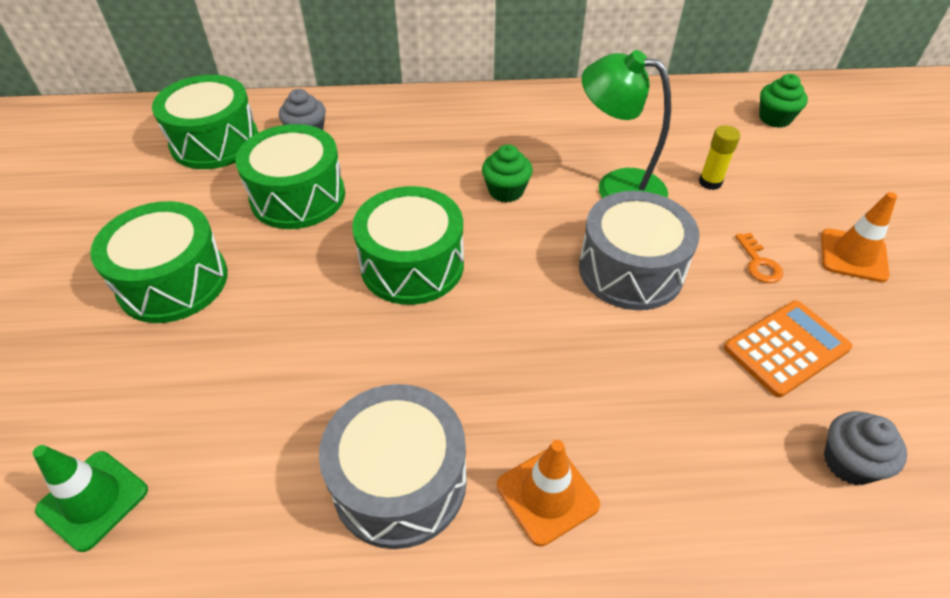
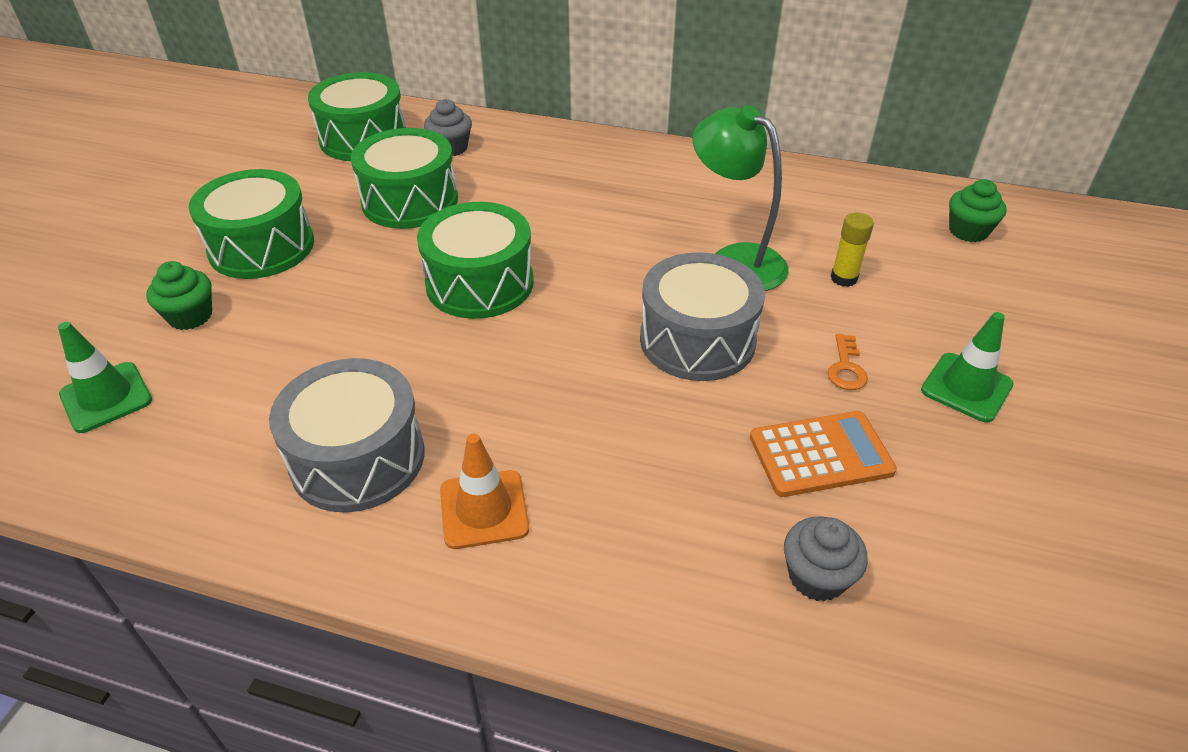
camera: 20 degrees right, 5 degrees down
green cupcake [482,144,533,203] -> green cupcake moved to [146,261,212,330]
orange traffic cone [821,192,897,282] -> green traffic cone [921,312,1014,422]

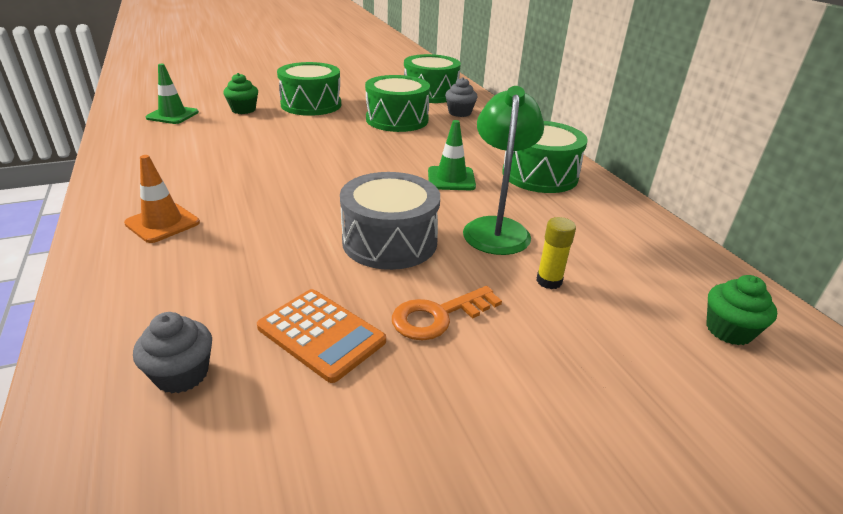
camera: 50 degrees right, 10 degrees down
grey drum [269,358,424,513] -> none
green drum [417,202,534,319] -> green drum moved to [502,121,588,193]
orange key [827,334,868,390] -> orange key [392,286,502,340], size x1.55
green traffic cone [921,312,1014,422] -> green traffic cone moved to [428,120,476,190]

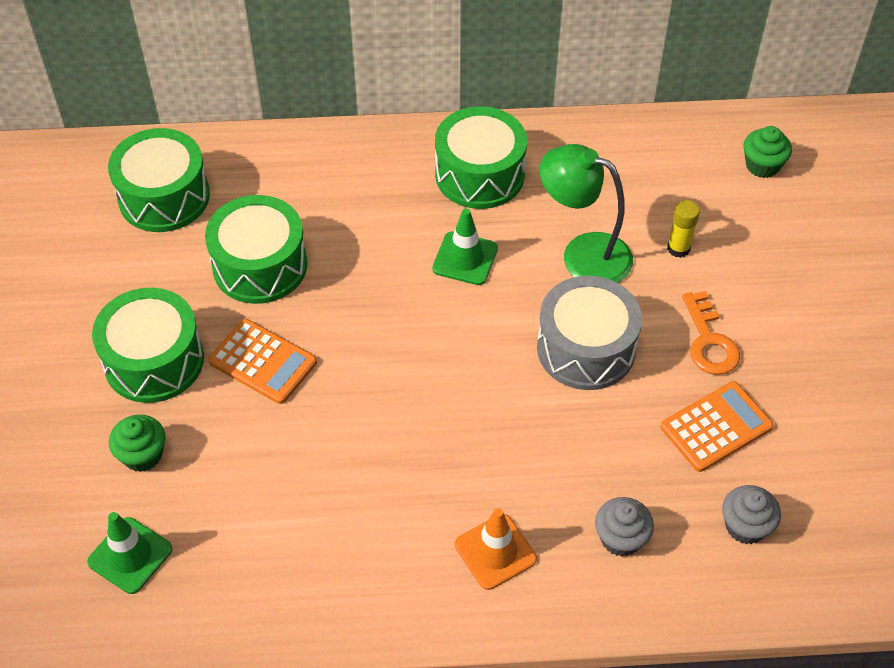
camera: 70 degrees left, 20 degrees up
grey cupcake [445,77,477,117] -> grey cupcake moved to [595,497,654,557]
none -> orange calculator [208,319,317,404]

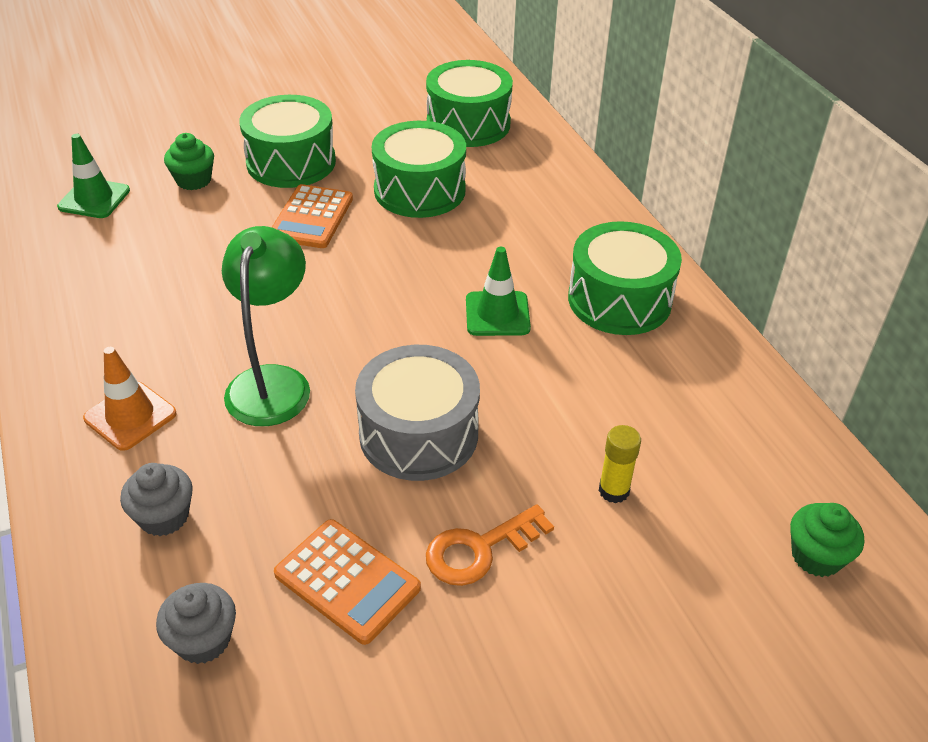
camera: 70 degrees right, 10 degrees down
green lamp [539,144,633,283] -> green lamp moved to [222,226,310,426]

